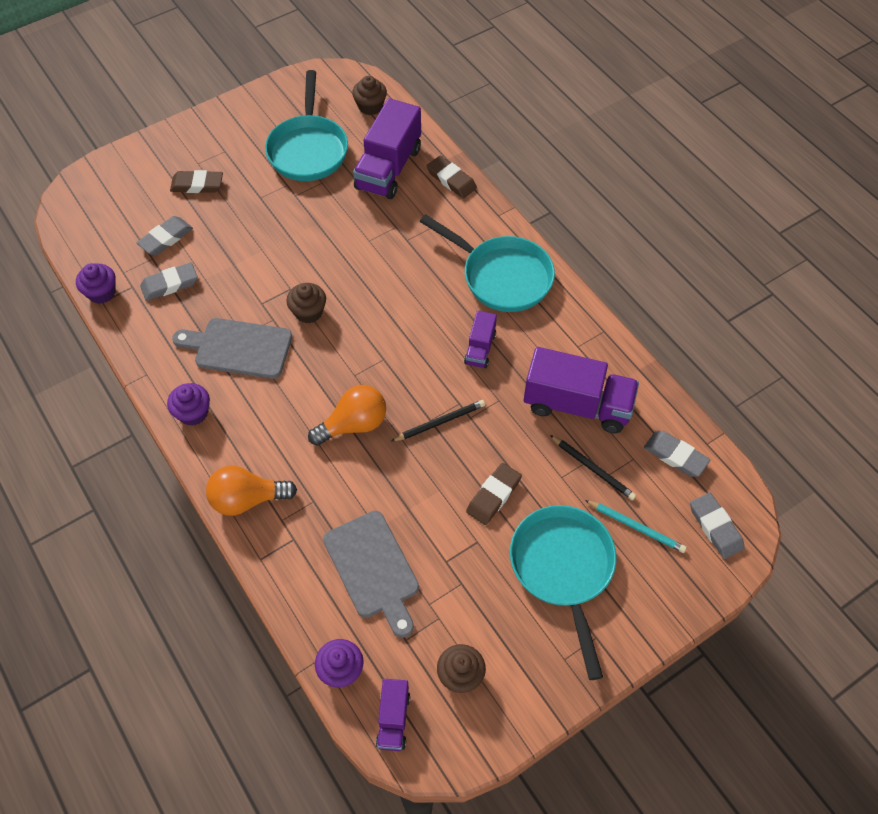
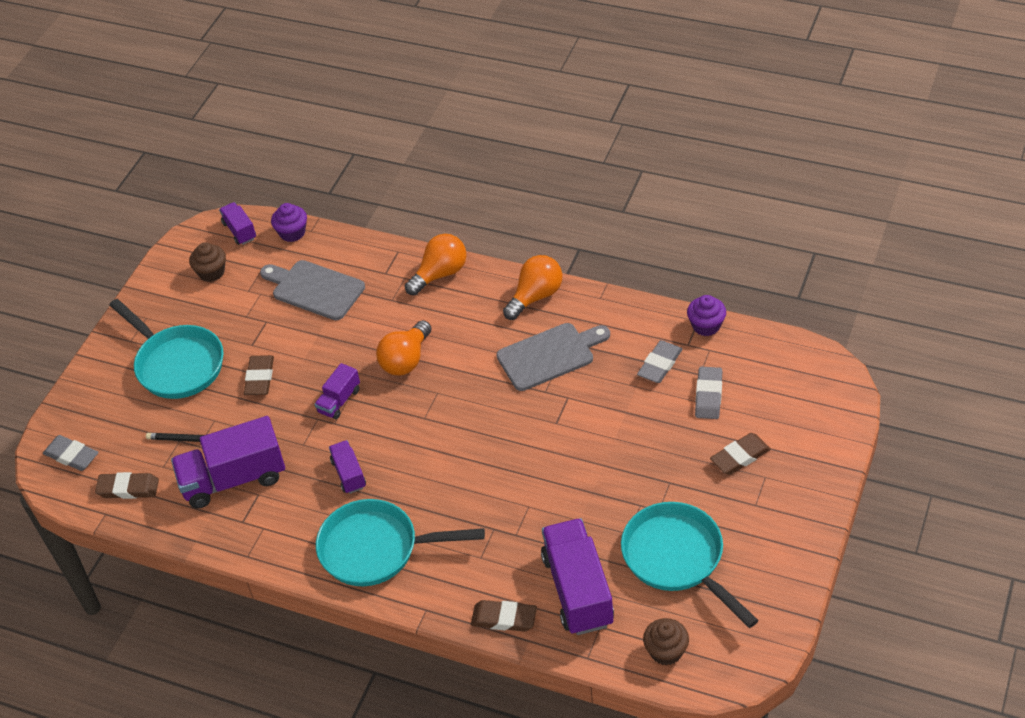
camera: 150 degrees right, 10 degrees down
purple cupcake [167,383,210,426] -> orange light bulb [503,255,562,320]
brown cupcake [286,283,326,323] -> none
black pencil [391,400,485,442] -> purple truck [314,363,360,419]
turquoise pencil [585,500,687,553] -> none
grey eraser [644,431,711,477] -> brown eraser [95,472,159,499]

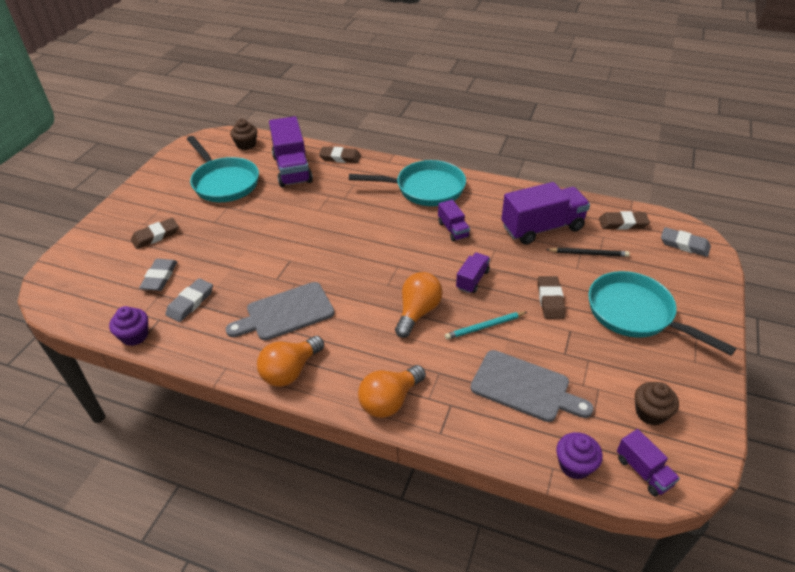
camera: 175 degrees right, 5 degrees down
none -> turquoise pencil [445,312,527,340]

